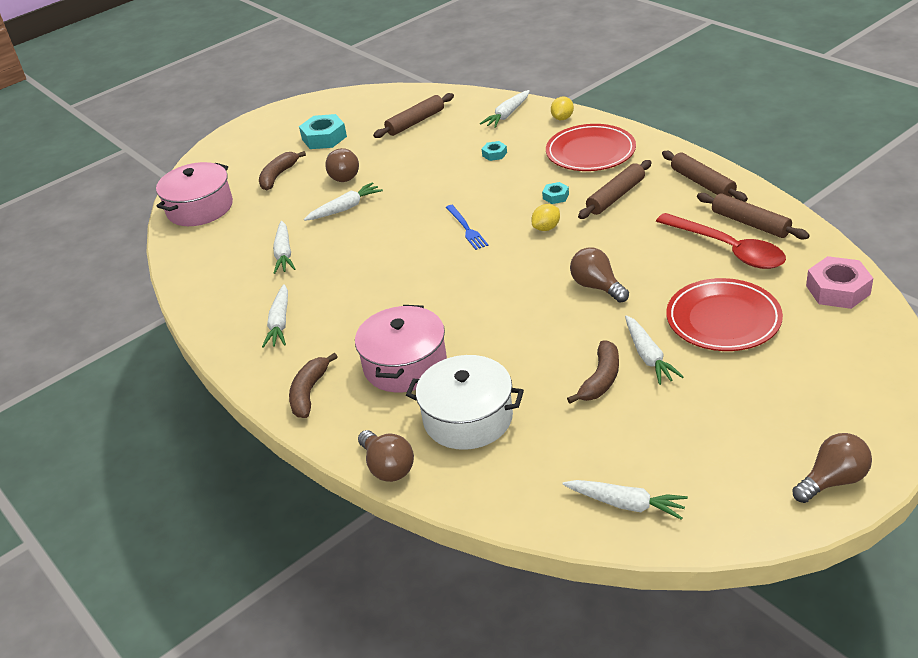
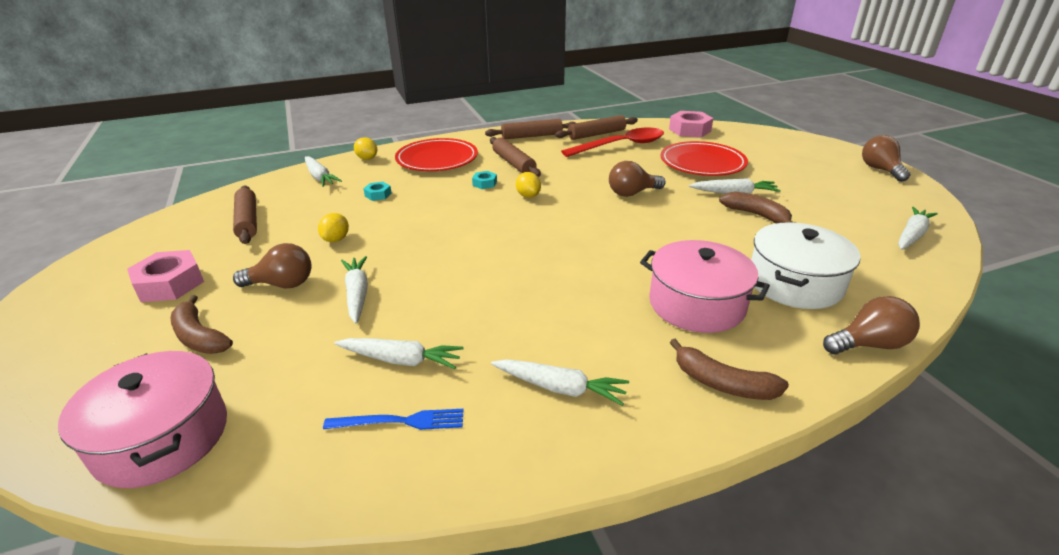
camera: 75 degrees left, 5 degrees down
turquoise nut [299,114,347,149] -> pink nut [127,250,204,302]
blue fork [446,205,488,250] -> blue fork moved to [323,409,463,430]
none -> yellow lemon [318,213,349,242]

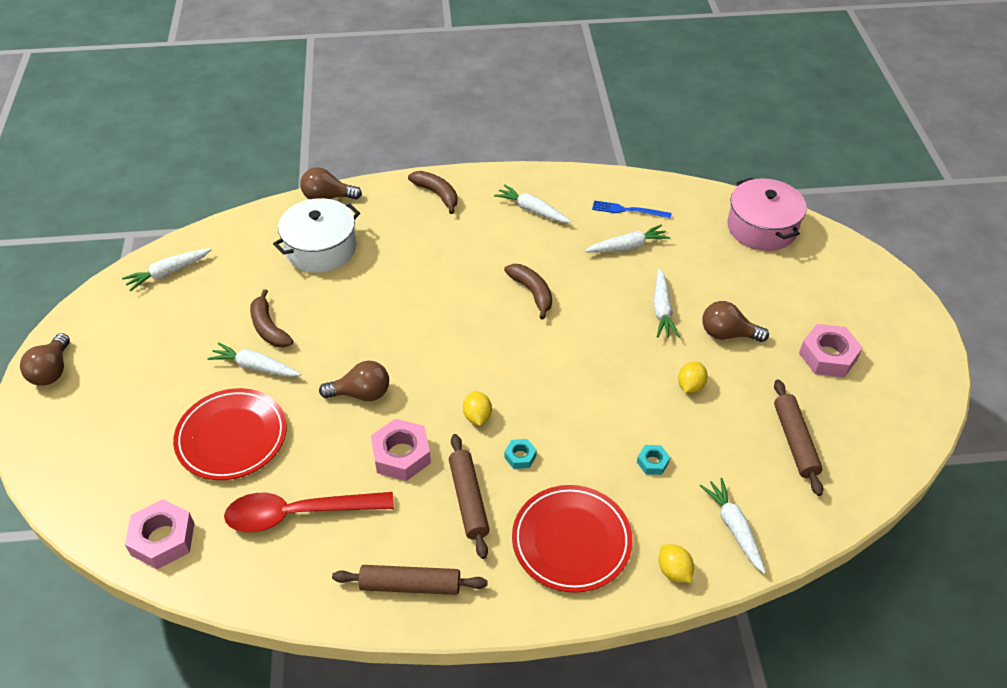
camera: 165 degrees left, 15 degrees up
brown banana [171,295,233,354] -> brown banana moved to [504,264,552,320]
white carrot [334,338,464,369] -> white carrot turned 135 degrees clockwise [585,225,670,253]
brown rolling pin [555,115,638,140] -> none
pink pot [640,240,770,333] -> none
none -> pink nut [371,419,431,481]

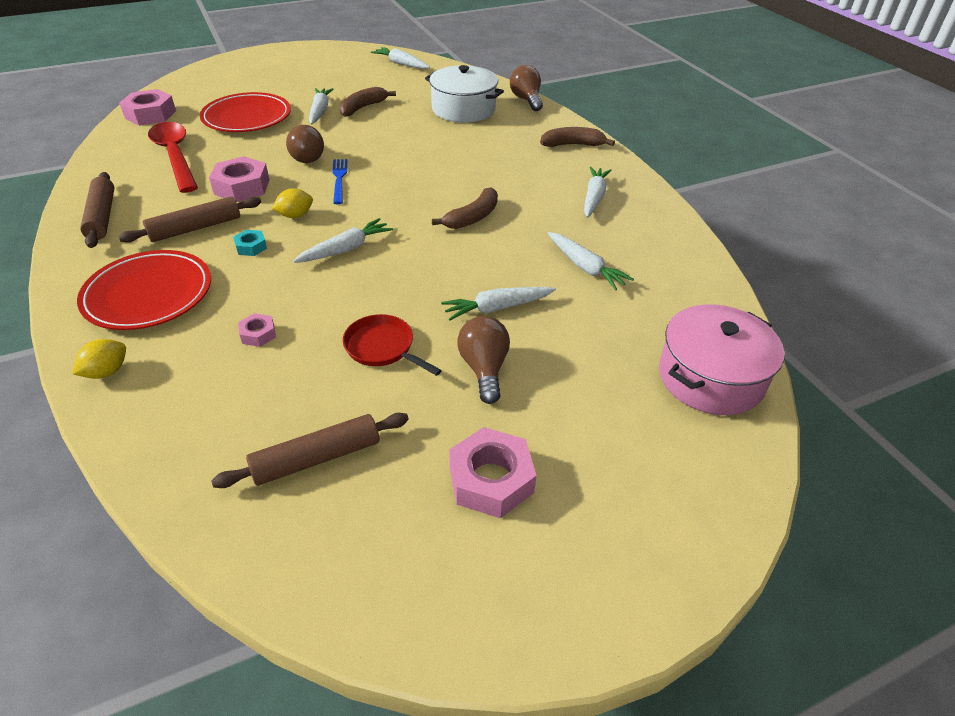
camera: 70 degrees right, 5 degrees down
brown light bulb [20,333,70,386] -> none
brown banana [408,171,458,214] -> brown banana turned 120 degrees counterclockwise [540,127,615,147]
blue fork [592,200,672,218] -> blue fork moved to [333,159,347,204]
turquoise nut [637,445,670,475] -> pink nut [238,313,276,347]
yellow lemon [678,362,708,393] -> red pan [343,314,442,376]
white carrot [700,478,766,574] -> white carrot moved to [293,218,393,263]

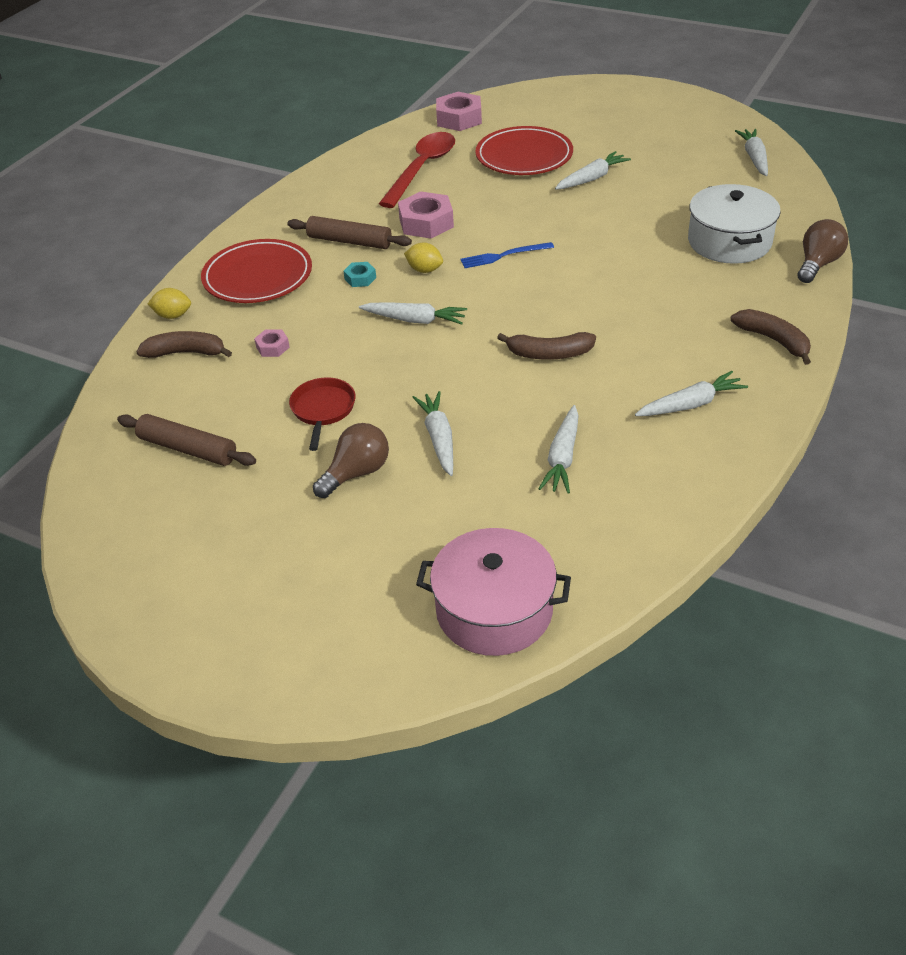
camera: 55 degrees right, 0 degrees up
brown rolling pin [80,172,114,248] -> none
brown light bulb [286,125,324,163] -> none
blue fork [333,159,347,204] -> blue fork turned 150 degrees counterclockwise [460,242,554,268]
brown banana [339,87,396,117] -> brown banana moved to [136,331,232,358]
white carrot [441,287,556,321] -> white carrot turned 45 degrees clockwise [412,391,453,476]
pink nut [449,427,537,518] -> none

